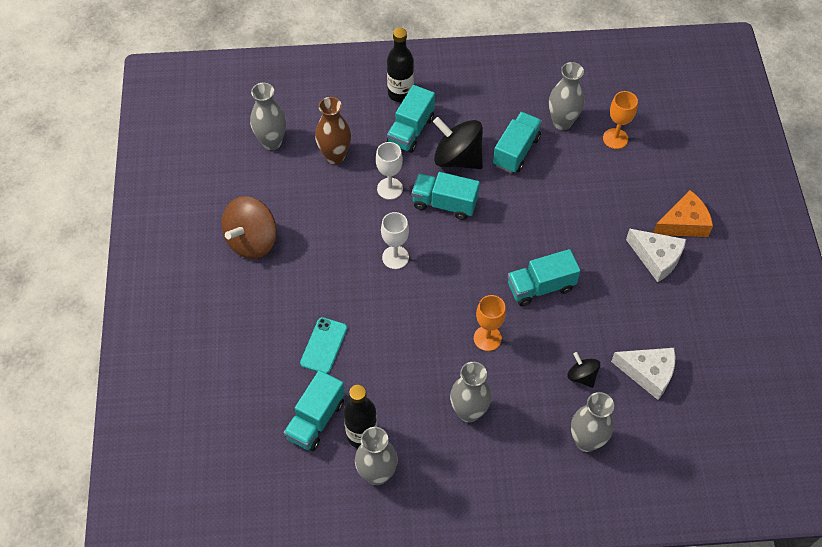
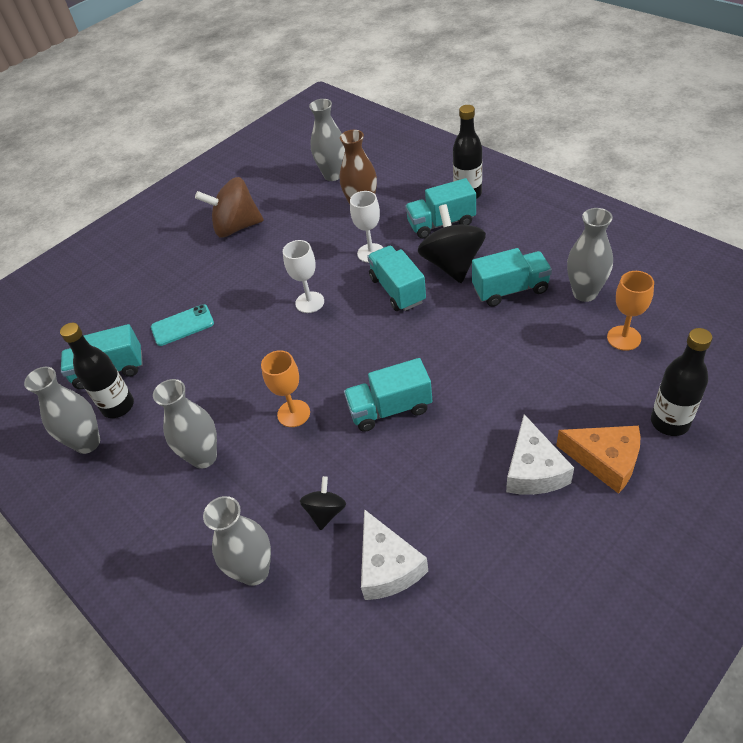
camera: 55 degrees right, 10 degrees down
turquoise truck [508,249,581,306] -> turquoise truck turned 45 degrees counterclockwise [344,358,432,432]
none -> black bottle [651,328,712,436]

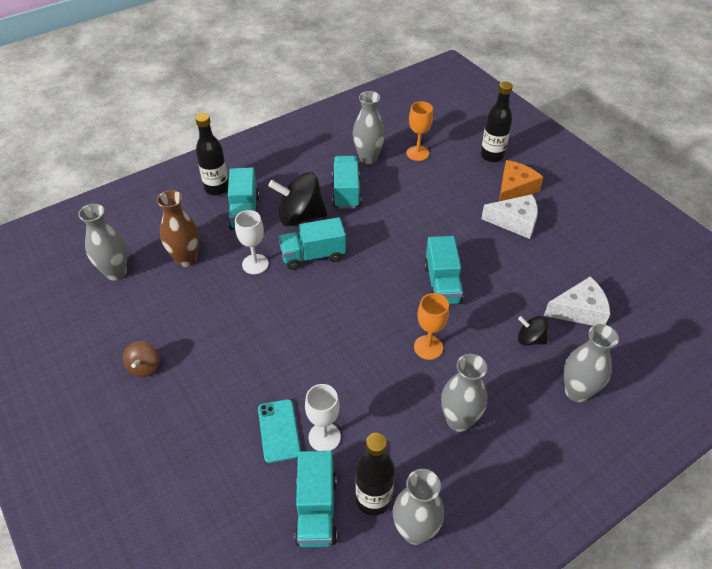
camera: 85 degrees left, 0 degrees up
brown spinning top [195,177,264,237] -> brown spinning top [123,341,160,377], size x0.52
white goblet [283,240,324,313] -> white goblet moved to [305,384,341,451]

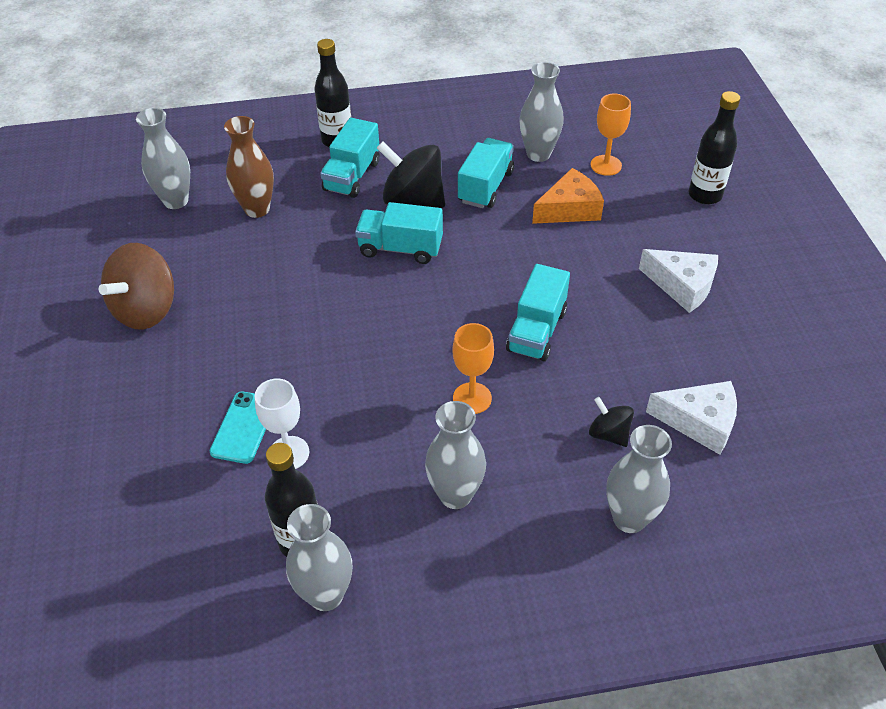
camera: 25 degrees right, 0 degrees up
brown spinning top [123,341,160,377] -> brown spinning top [99,243,174,329], size x1.91
white goblet [235,210,269,274] -> none
turquoise truck [295,451,337,547] -> none
orange cheese [499,160,543,201] -> orange cheese moved to [532,168,604,224]

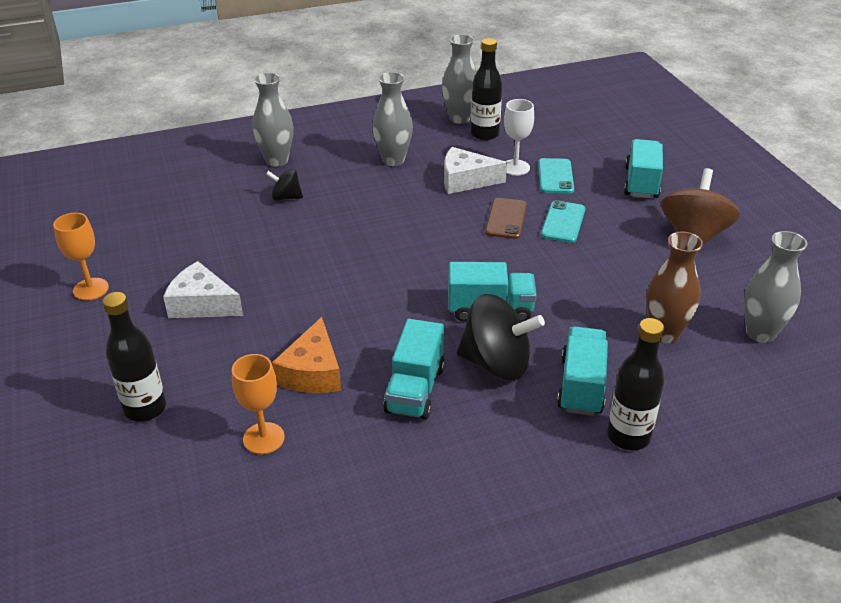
camera: 170 degrees right, 10 degrees down
orange goblet [453,323,494,414] -> orange goblet moved to [53,213,109,300]
turquoise truck [506,264,570,361] -> turquoise truck moved to [624,139,663,198]
grey vase [519,62,564,162] -> none
orange cheese [532,168,604,224] -> orange cheese turned 45 degrees counterclockwise [272,317,341,393]
black spinning top [589,397,634,447] -> black spinning top turned 150 degrees clockwise [266,169,303,201]
white cheese [646,381,737,455] -> white cheese moved to [444,147,507,194]
none -> brown phone [485,198,527,239]
none -> turquoise phone [541,200,585,243]

